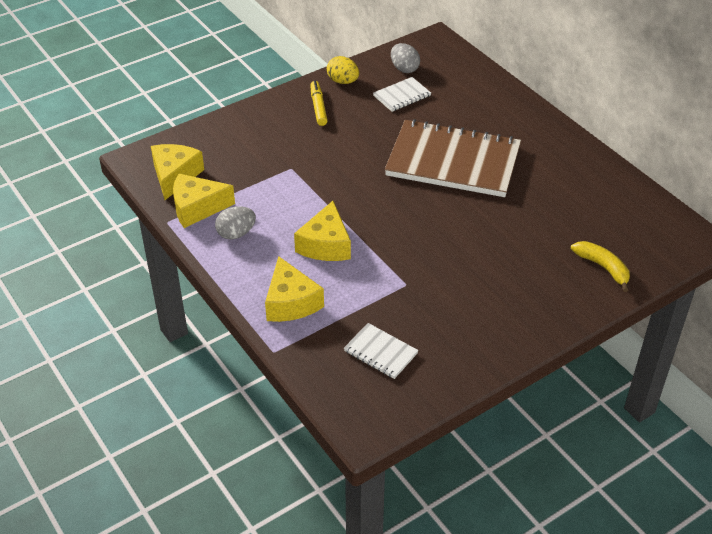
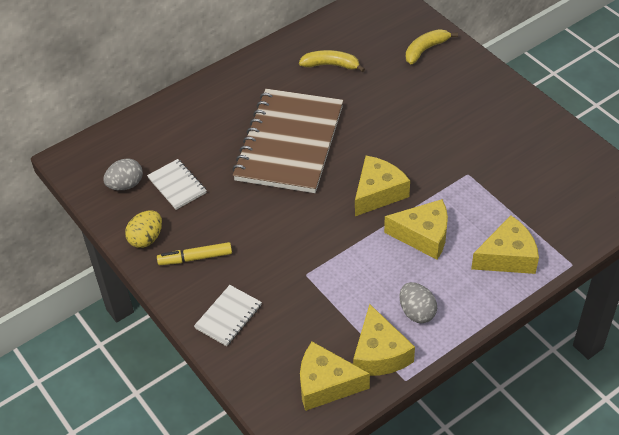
camera: 90 degrees left, 5 degrees up
white notebook [344,323,419,379] -> white notebook moved to [194,285,262,346]
none -> yellow banana [299,50,365,72]
none -> yellow cheese [355,156,410,216]

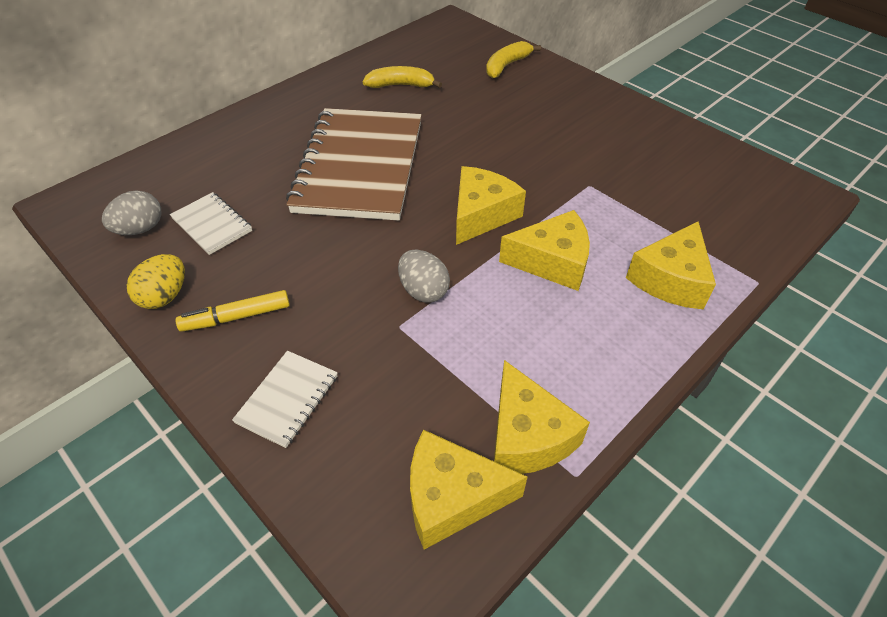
camera: 10 degrees left, 0 degrees up
grey egg [400,282,437,323] -> grey egg moved to [398,249,450,303]
yellow cheese [471,216,539,274] -> yellow cheese turned 150 degrees clockwise [626,221,716,309]

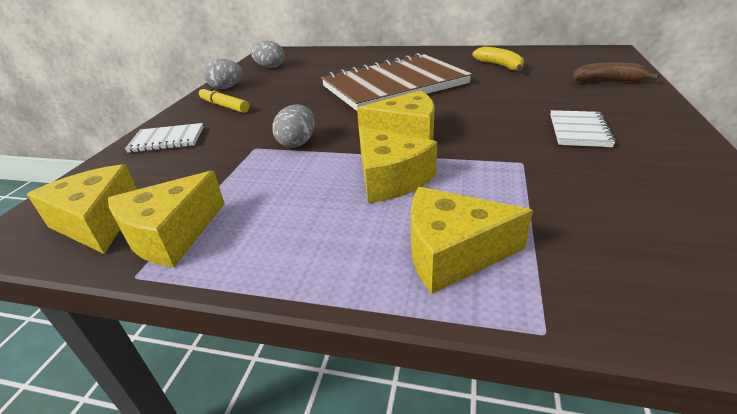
camera: 60 degrees right, 15 degrees down
yellow egg [127,254,185,309] -> grey egg [204,59,243,89]
white notebook [170,192,252,255] -> white notebook moved to [550,110,616,147]
yellow banana [486,41,541,78] -> brown banana [573,62,659,83]

